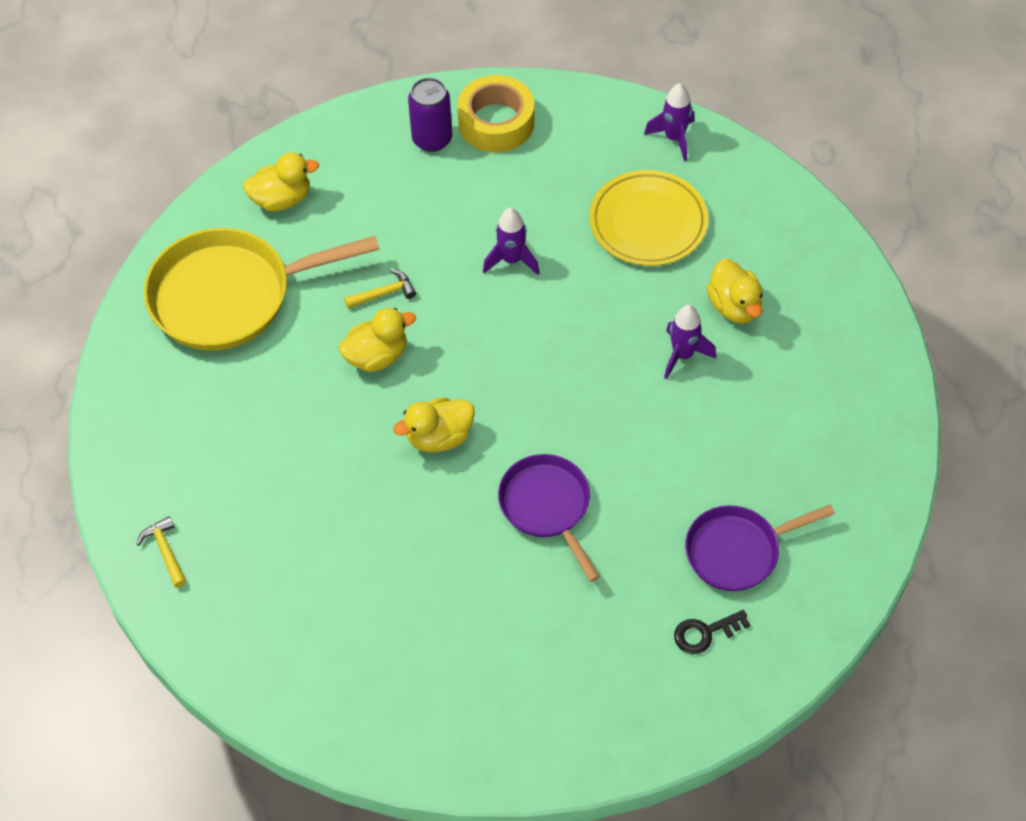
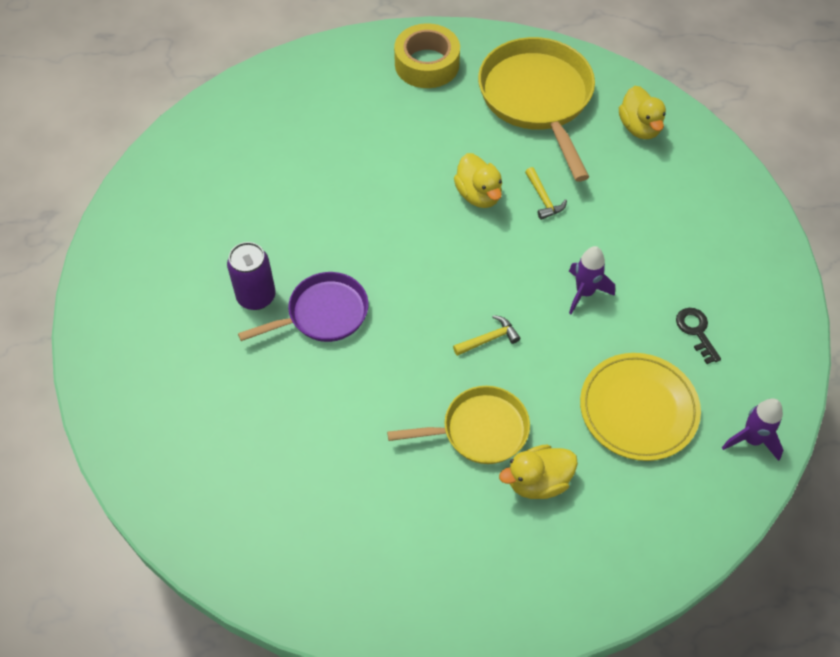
camera: 90 degrees right, 0 degrees up
yellow hammer [136,516,186,588] -> yellow hammer moved to [453,315,520,356]
yellow duck [393,397,475,452] -> none
purple can [408,78,452,152] -> purple can moved to [227,242,276,310]
yellow tape [457,75,534,152] -> yellow tape moved to [394,23,460,88]
purple rocket [664,305,716,379] -> yellow pan [387,386,530,464]
black key [674,610,750,654] -> black key moved to [676,308,721,364]
purple pan [685,505,835,591] -> none

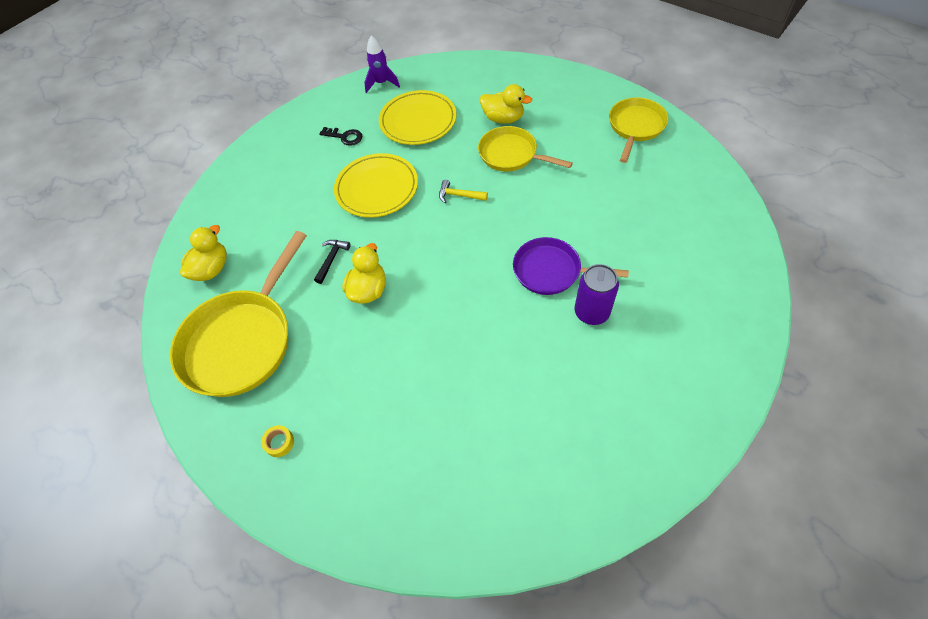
camera: 135 degrees left, 0 degrees up
yellow tape [394,23,460,88] -> yellow tape [261,425,294,457], size x0.40
yellow hammer [525,167,567,220] -> black hammer [314,240,350,284]
purple rocket [569,246,615,314] -> yellow plate [334,153,418,218]
black key [676,308,721,364] -> black key turned 90 degrees counterclockwise [319,127,362,146]
none -> yellow pan [609,97,668,163]

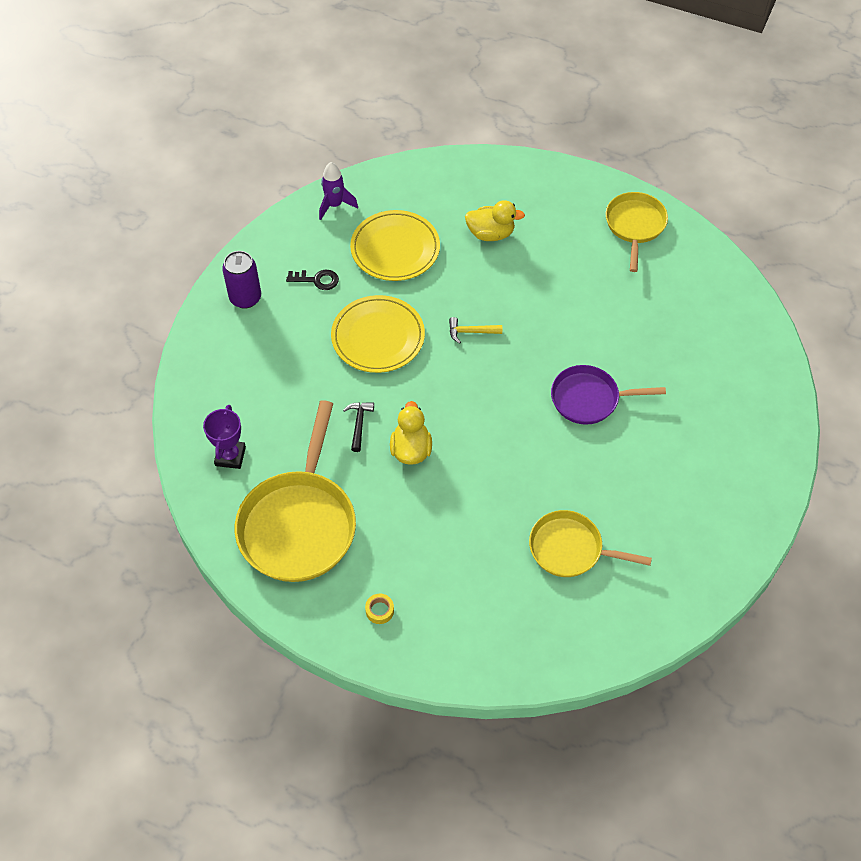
camera: 20 degrees left, 0 degrees up
yellow duck [180,225,227,281] -> purple trophy [203,405,246,469]
yellow pan [478,126,573,171] -> yellow pan moved to [529,510,652,577]
purple can [575,264,619,325] -> purple can moved to [222,251,261,309]

